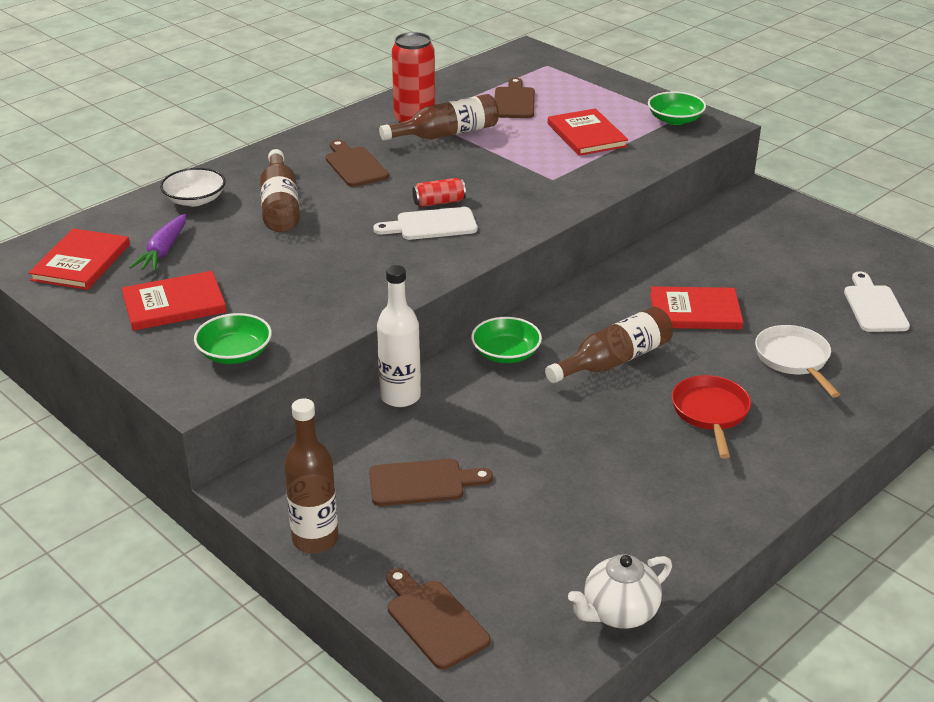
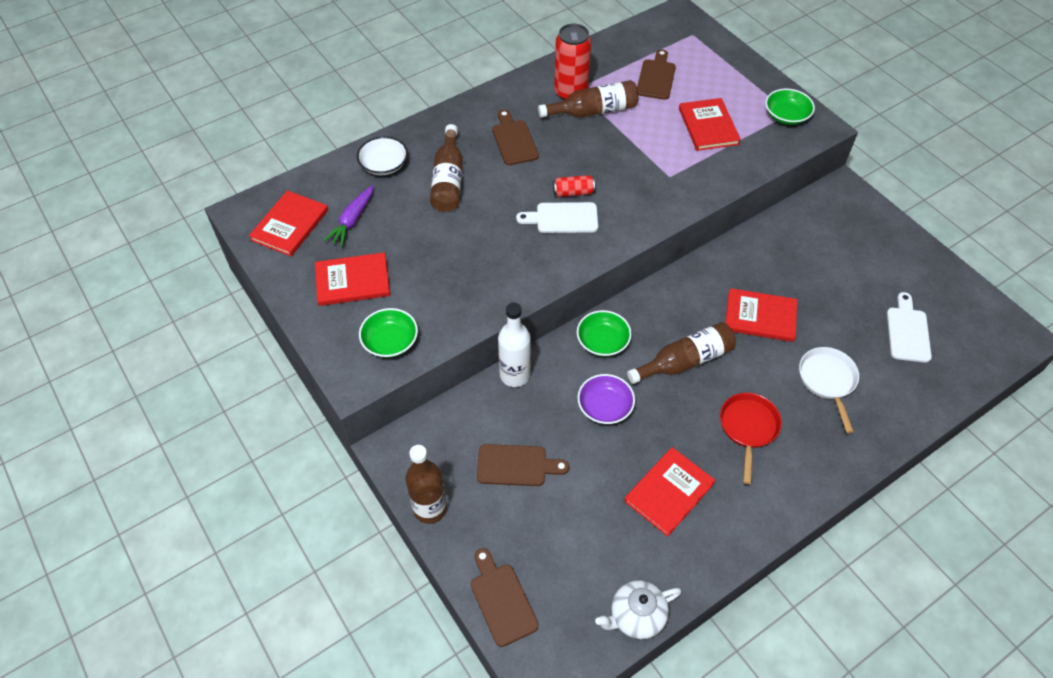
camera: 10 degrees right, 20 degrees up
none -> purple bowl [577,374,635,424]
none -> red book [624,447,716,537]

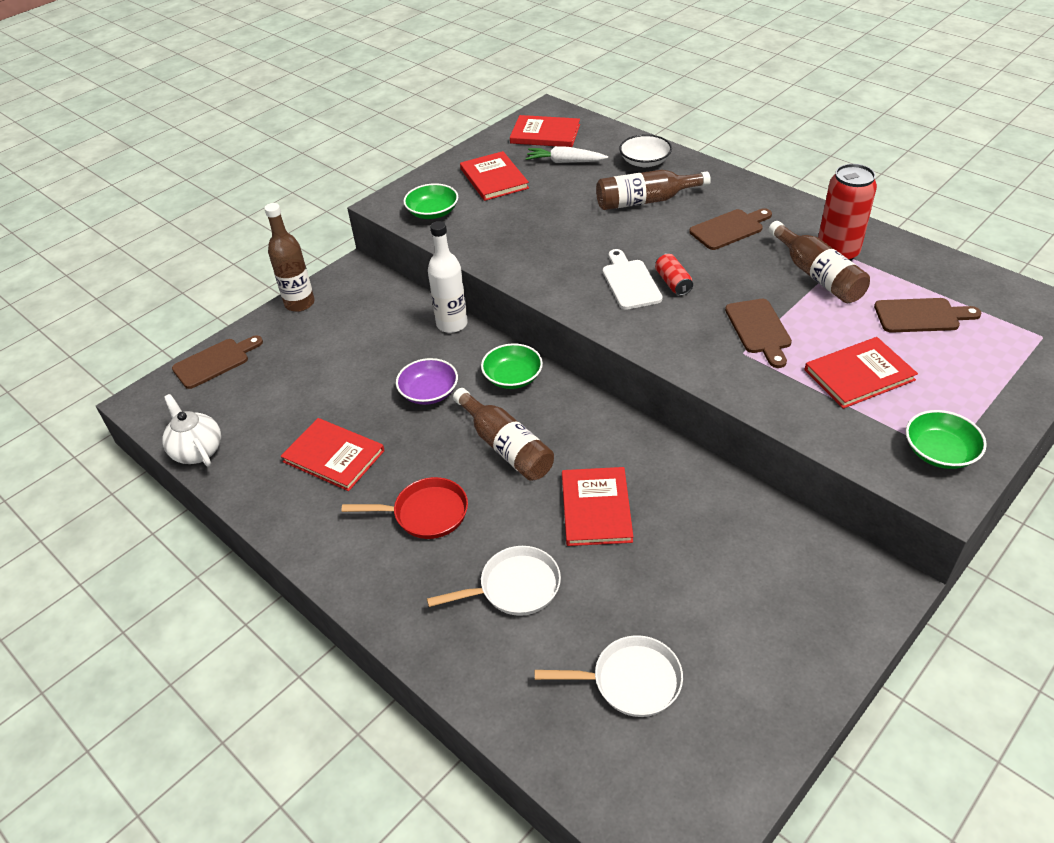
camera: 80 degrees right, 10 degrees down
purple carrot [323,185,374,247] -> white carrot [526,146,608,163]
brown cutting board [477,444,569,486] -> brown cutting board moved to [725,299,792,368]
white cutting board [887,292,932,363] -> white pan [535,635,683,717]

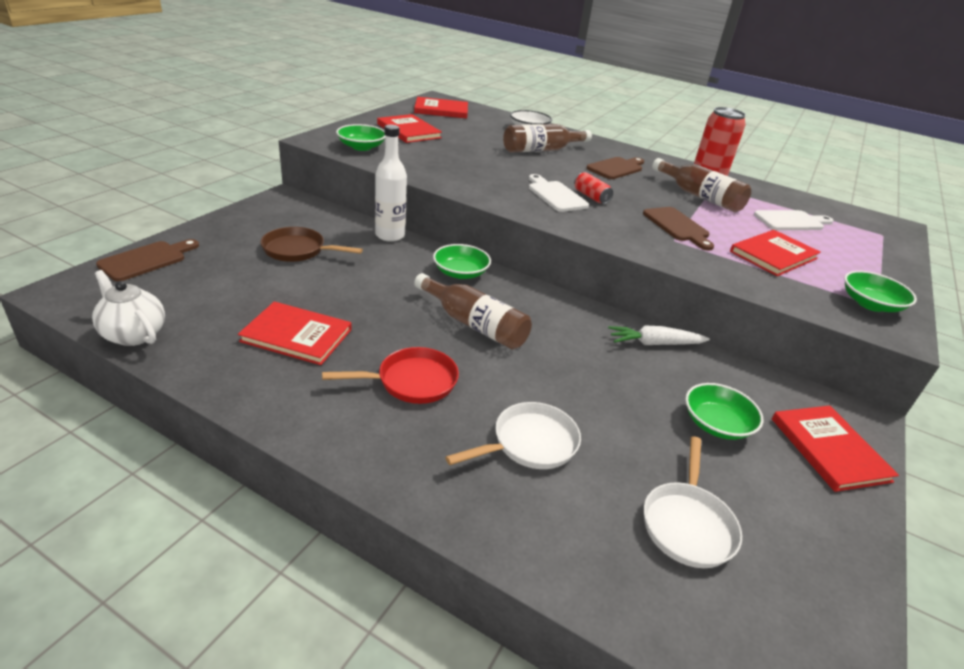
camera: 20 degrees left, 10 degrees down
brown bottle [264,203,315,312] -> none
purple bowl [396,358,458,405] -> none
white carrot [526,146,608,163] -> white carrot moved to [608,326,710,345]
white pan [535,635,683,717] -> white pan turned 120 degrees clockwise [644,436,742,568]
red book [562,467,633,546] -> red book moved to [772,406,899,492]
brown cutting board [874,298,982,333] -> white cutting board [754,210,833,230]
none -> brown pan [260,227,363,262]
none -> green bowl [685,383,764,440]

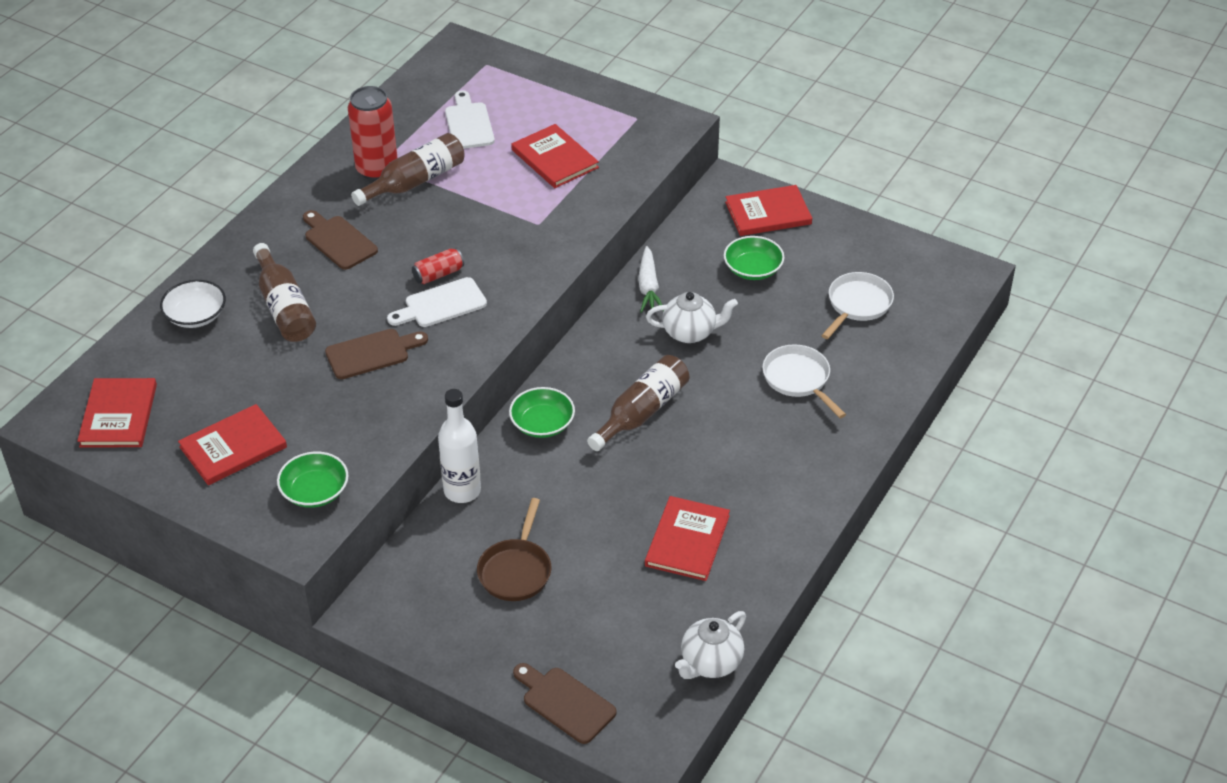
camera: 85 degrees left, 10 degrees up
red pan [322,347,459,404] -> none
brown cutting board [643,207,714,250] -> brown cutting board moved to [325,329,428,379]
white pan [644,436,742,568] -> white pan turned 75 degrees counterclockwise [821,272,894,339]
green bowl [844,271,917,312] -> none
none -> white teapot [646,292,738,343]

